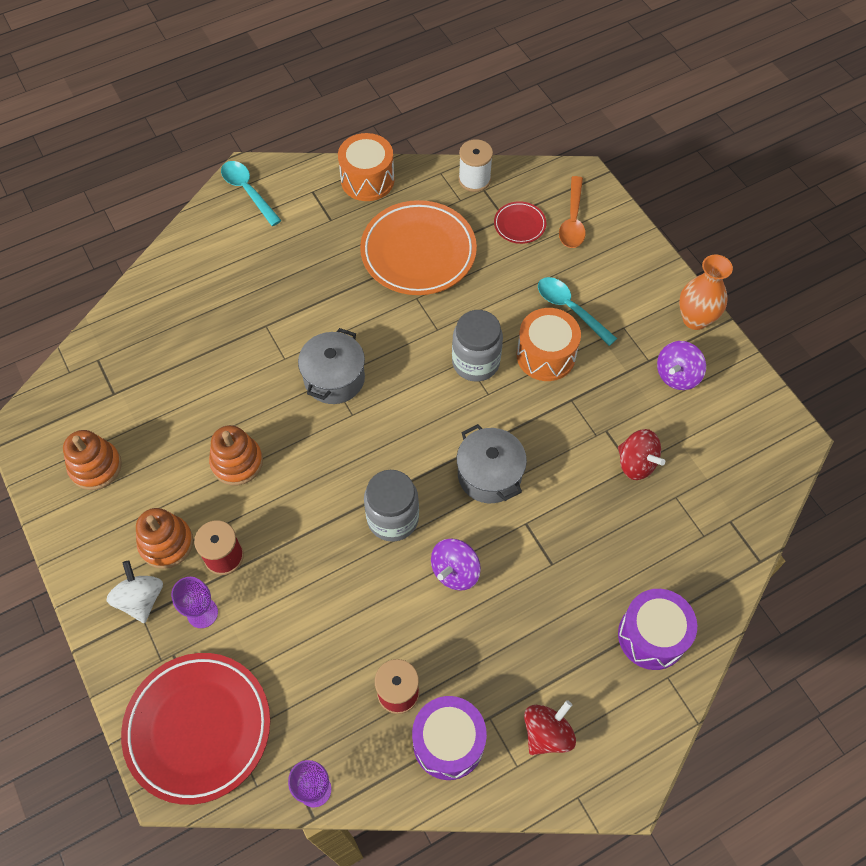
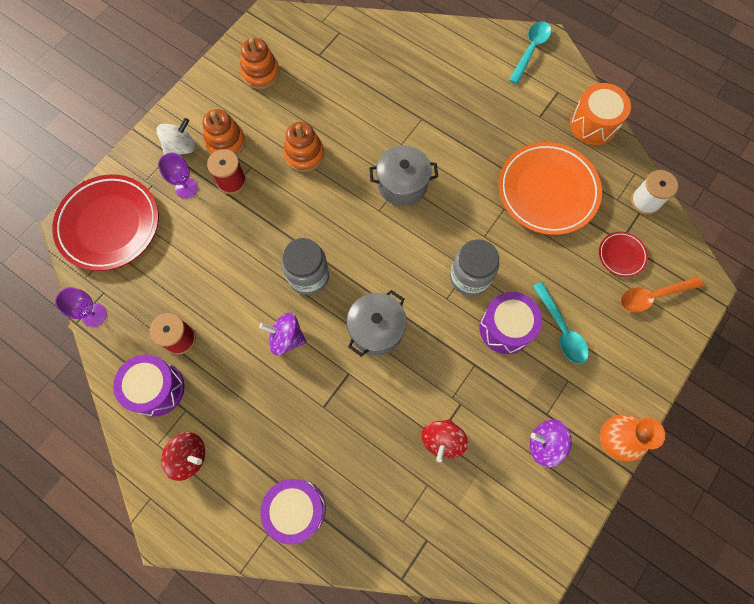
camera: 65 degrees right, 10 degrees up
orange drum [517,308,581,381] -> purple drum [479,292,542,354]
turquoise spoon [538,277,617,346] -> turquoise spoon turned 135 degrees clockwise [533,282,589,364]

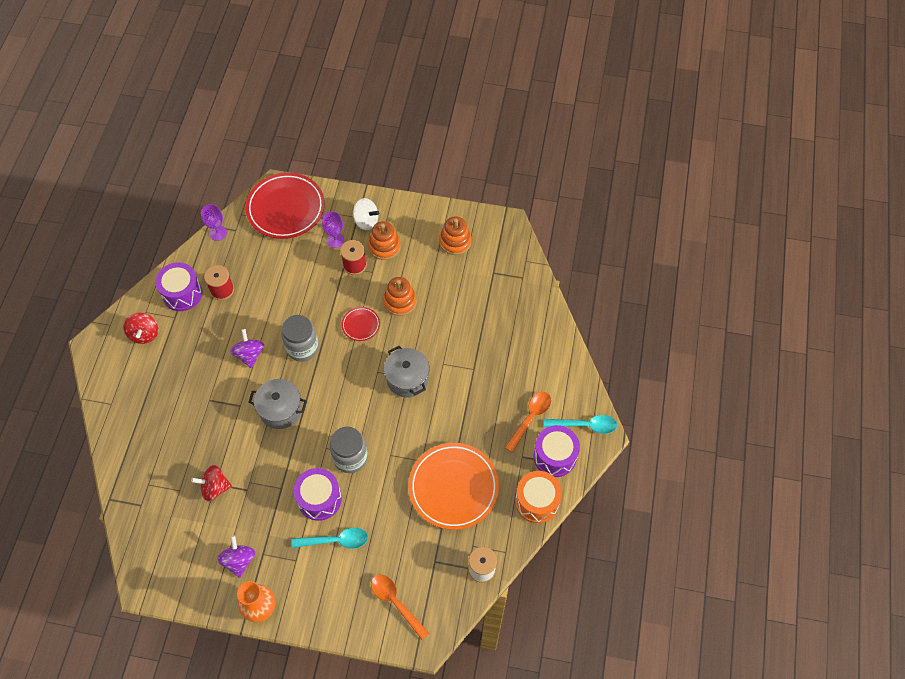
camera: 65 degrees right, 10 degrees down
purple drum [260,479,326,545] -> purple drum moved to [534,425,580,477]
turquoise spoon [533,282,589,364] -> turquoise spoon turned 135 degrees counterclockwise [291,528,368,549]
red plate [599,232,648,277] -> red plate moved to [342,307,380,341]
none -> orange spoon [505,392,551,453]

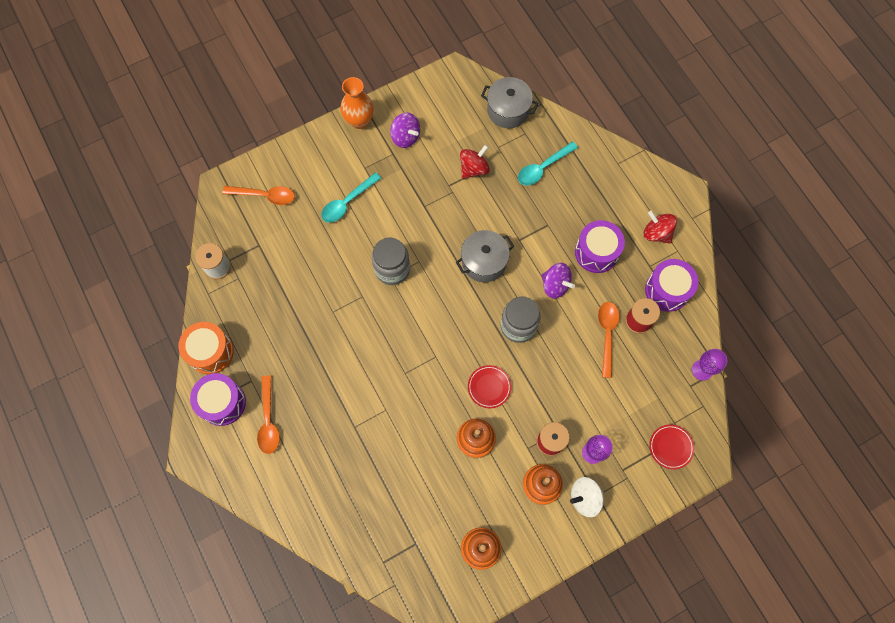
camera: 140 degrees right, 10 degrees up
red plate [246,173,325,239] -> red plate [649,425,695,470], size x0.46
purple drum [294,468,342,521] -> purple drum moved to [575,220,625,273]
grey pot [384,346,429,397] -> grey pot moved to [481,77,538,128]
orange plate [408,443,499,530] -> none
turquoise spoon [544,415,617,434] -> turquoise spoon moved to [518,141,578,185]
none -> orange spoon [598,302,620,378]

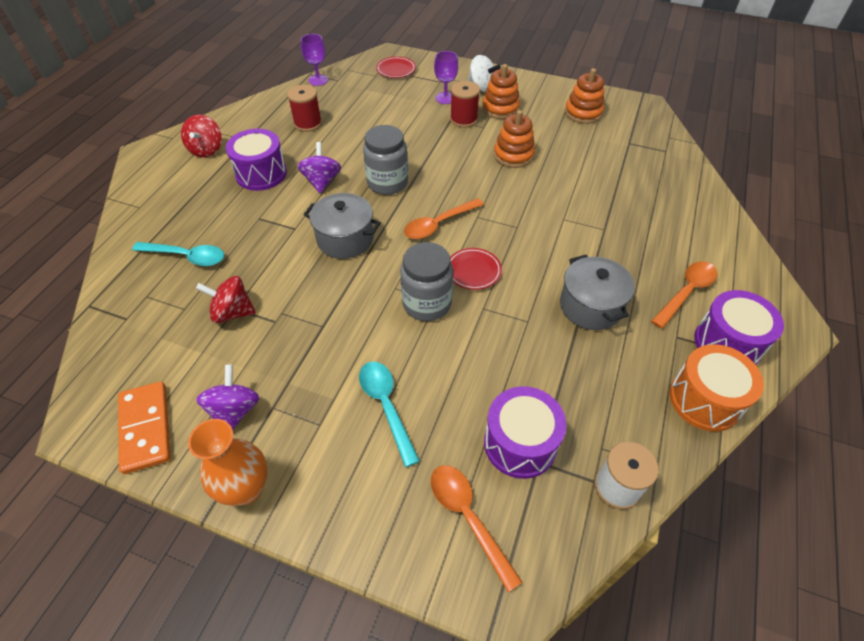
camera: 130 degrees left, 20 degrees down
turquoise spoon [321,172,381,223] -> turquoise spoon turned 120 degrees counterclockwise [359,361,420,467]
red plate [468,365,512,408] -> red plate moved to [450,248,502,290]
grey pot [481,77,538,128] -> grey pot moved to [560,255,635,330]
orange spoon [598,302,620,378] -> orange spoon moved to [404,198,484,239]
purple drum [645,259,698,312] -> purple drum moved to [484,386,566,479]
none -> orange domino [118,381,171,474]

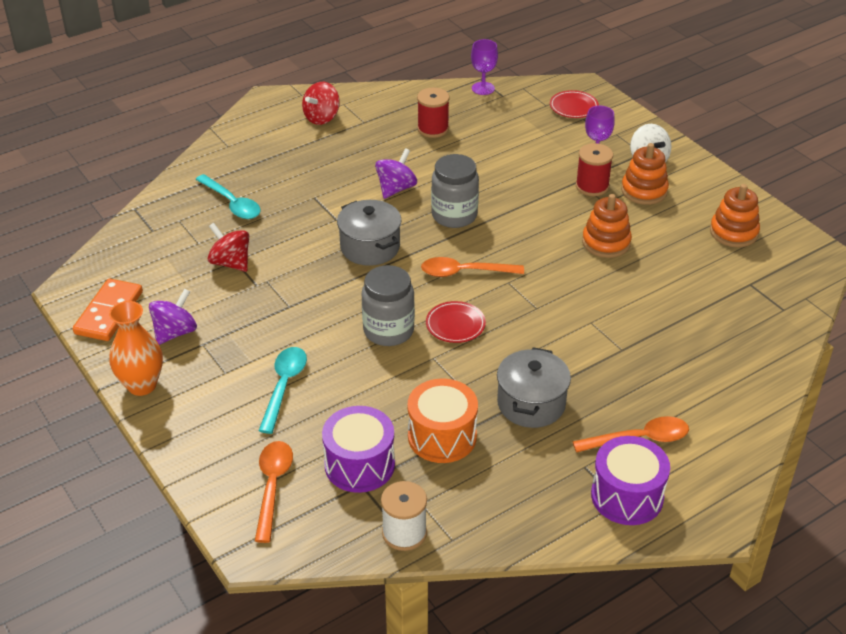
camera: 35 degrees right, 10 degrees down
purple drum [226,129,287,191] -> none
orange drum [669,344,764,432] -> orange drum moved to [407,378,478,463]

